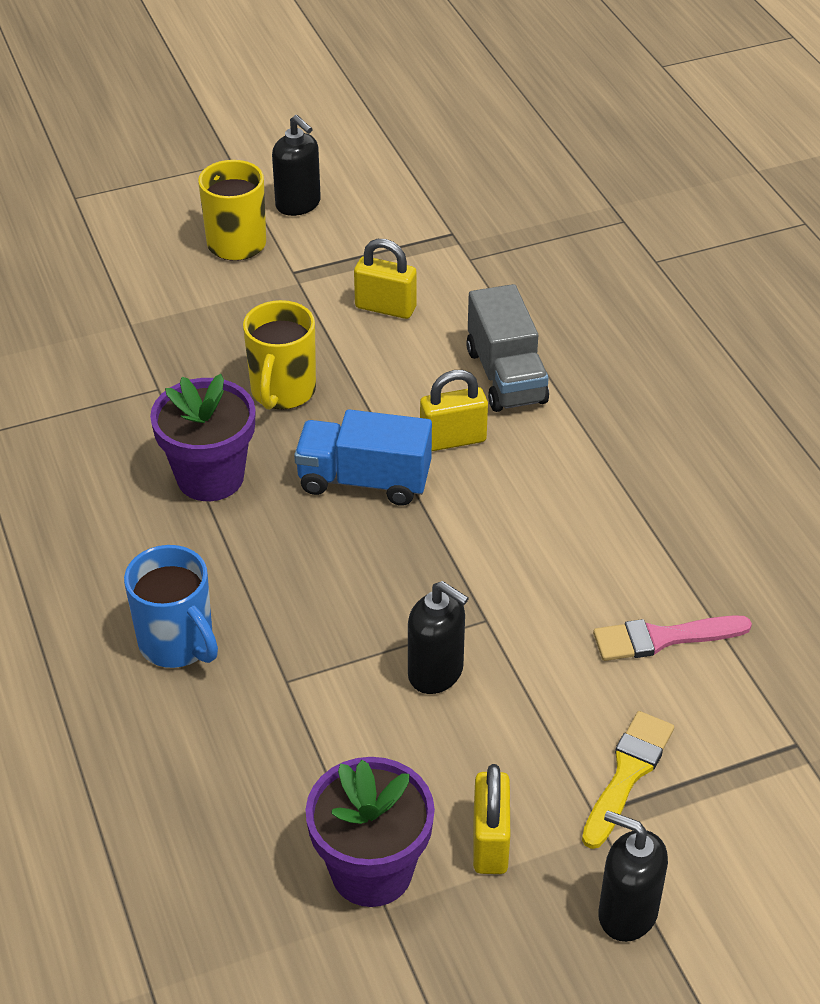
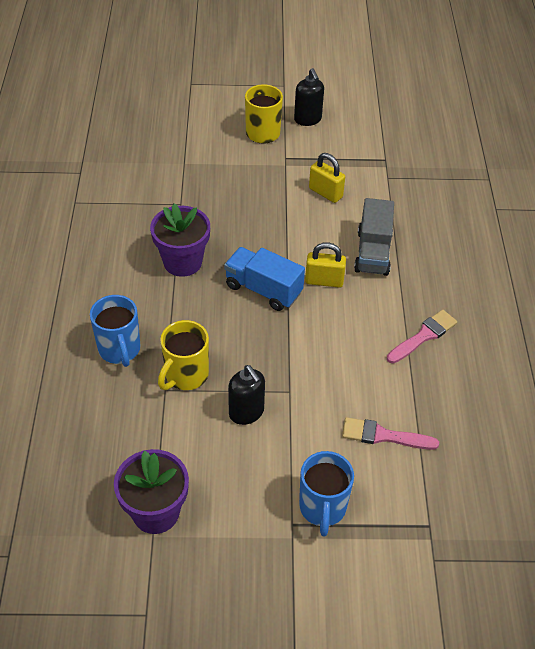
camera: 20 degrees right, 5 degrees up
yellow mug [243,300,316,410] -> yellow mug moved to [158,320,209,390]
yellow padlock [473,764,510,874] -> none
yellow brush [582,711,674,849] -> blue mug [299,451,354,536]
black soap dispenser [598,810,668,942] -> none
none -> pink brush [387,310,458,364]

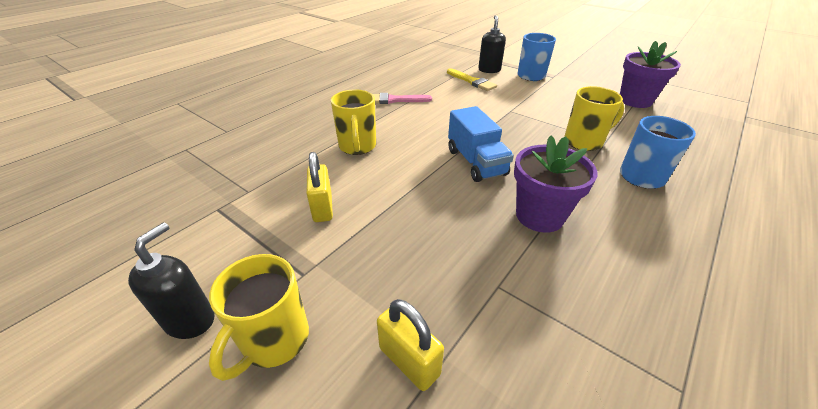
camera: 140 degrees left, 10 degrees down
black soap dispenser [228,365,265,425] -> black soap dispenser moved to [478,15,506,73]
yellow padlock [305,242,346,288] -> yellow padlock moved to [377,299,444,391]
pink brush [342,417,439,450] -> yellow brush [447,68,497,91]
grey truck [354,198,394,276] -> yellow mug [331,90,376,155]

